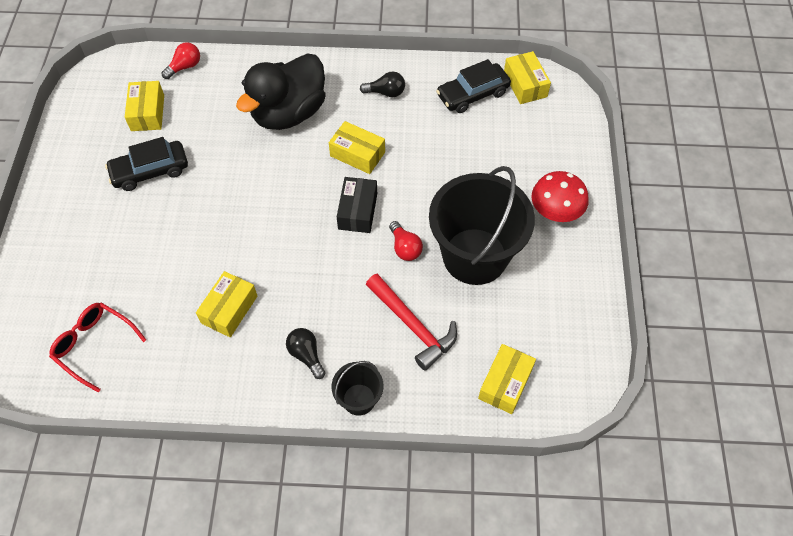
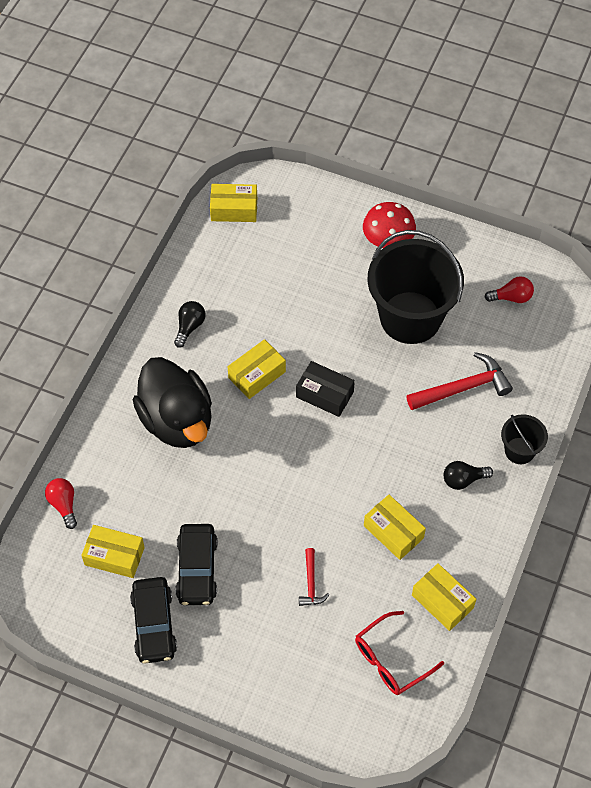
camera: 70 degrees left, 0 degrees up
red light bulb [389,221,423,261] -> red light bulb moved to [484,276,534,303]
black car [436,59,511,113] -> black car moved to [130,577,177,664]
yellow box [478,344,536,414] -> yellow box moved to [412,563,476,631]
none -> red hammer [299,548,329,606]

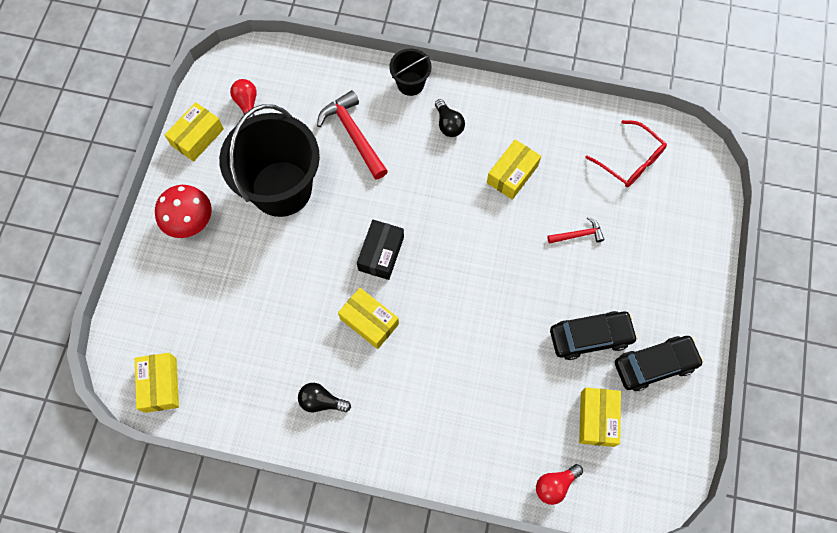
camera: 100 degrees left, 10 degrees up
black duck [133,357,212,448] -> none
yellow box [412,563,476,631] -> yellow box moved to [165,102,224,162]

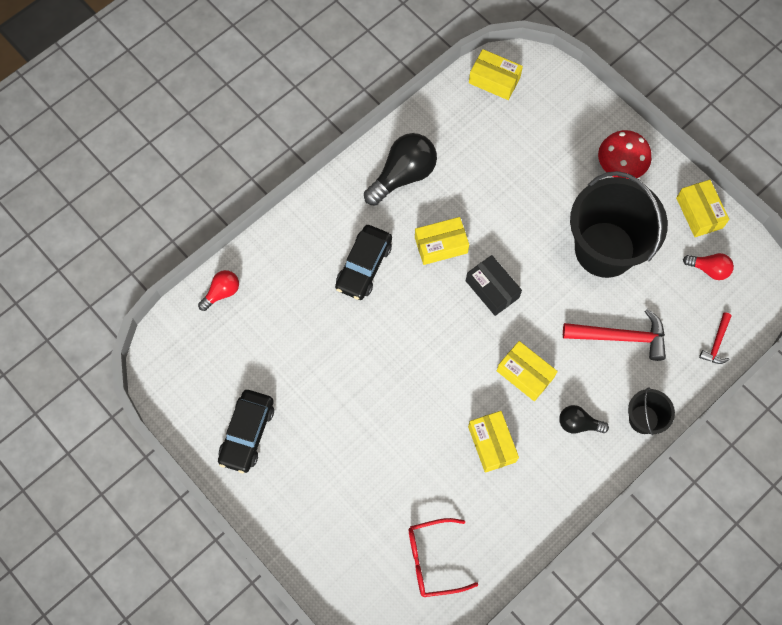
camera: 125 degrees right, 0 degrees up
black light bulb [298,383,351,412] -> black light bulb [364,133,437,206], size x1.84
red light bulb [536,464,583,505] -> red light bulb turned 45 degrees clockwise [198,270,239,311]
red hammer [547,217,605,244] -> red hammer moved to [699,312,732,364]
black car [550,311,638,360] -> black car moved to [335,225,392,300]
yellow box [579,387,621,447] -> yellow box moved to [497,341,558,401]

